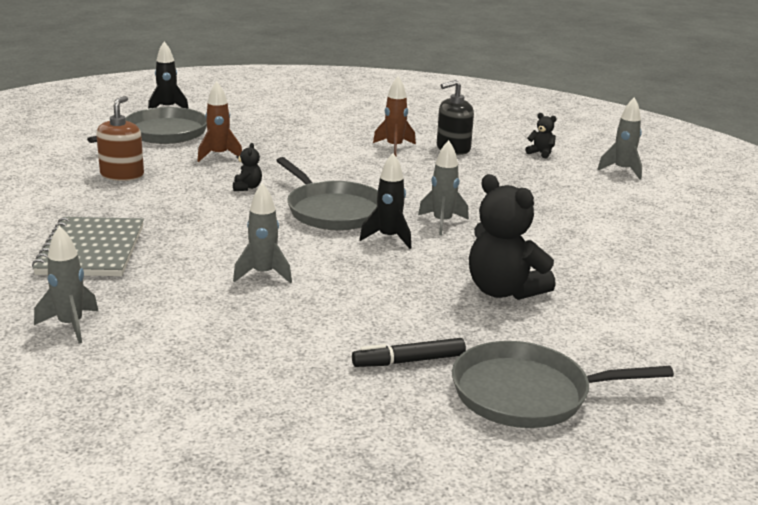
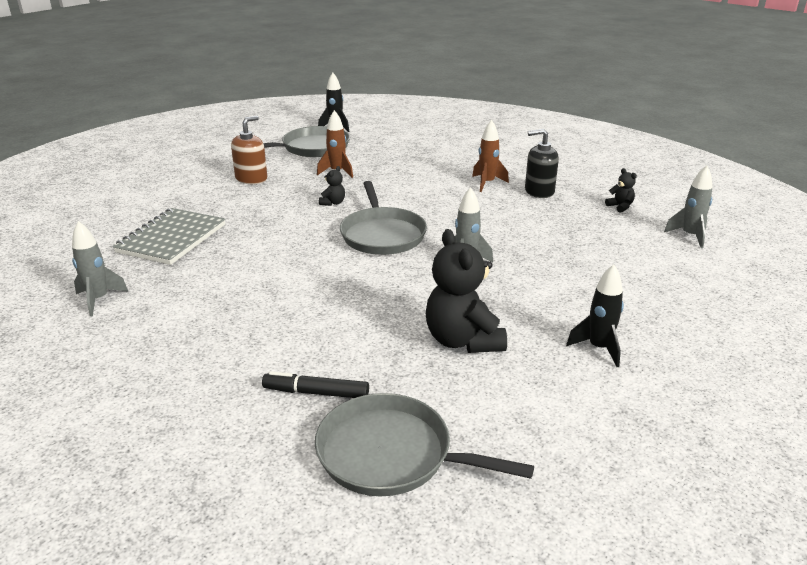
camera: 25 degrees right, 5 degrees up
grey rocket [233,183,292,284] -> none
black rocket [359,153,411,249] -> black rocket moved to [566,264,624,367]

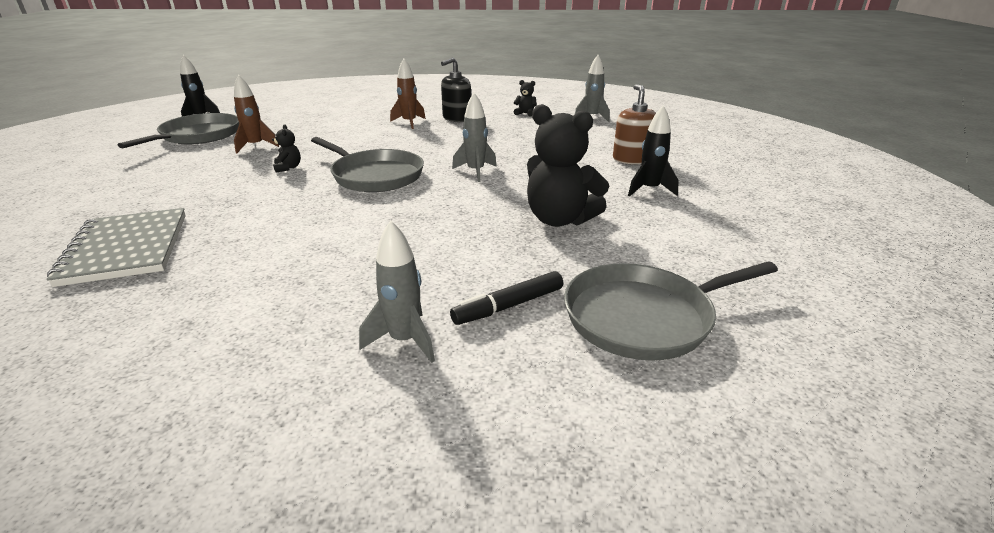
camera: 40 degrees left, 0 degrees up
grey rocket [72,221,129,316] -> grey rocket moved to [359,220,435,363]
brown soap dispenser [231,116,267,184] -> brown soap dispenser moved to [613,84,656,165]

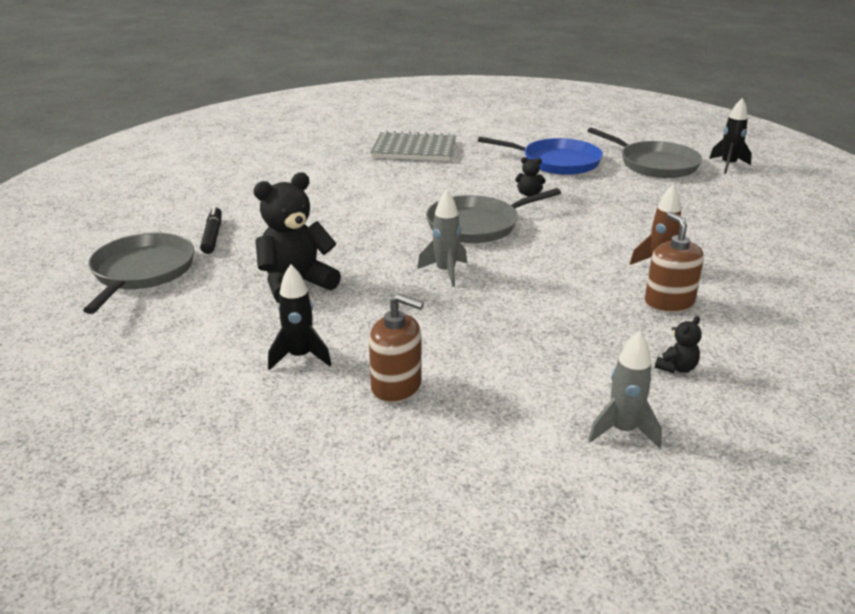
camera: 115 degrees right, 0 degrees up
brown rocket [234,74,279,153] -> none
grey rocket [359,220,435,363] -> none
black soap dispenser [441,57,471,122] -> brown soap dispenser [645,212,704,312]
none -> blue pan [478,137,603,175]

